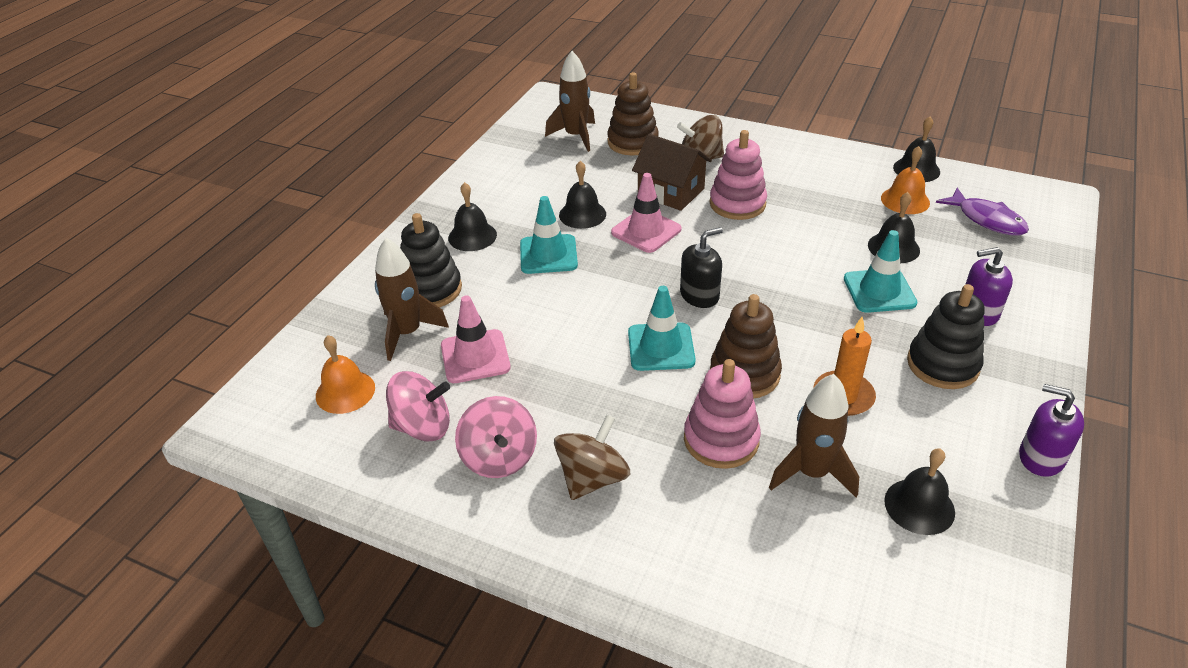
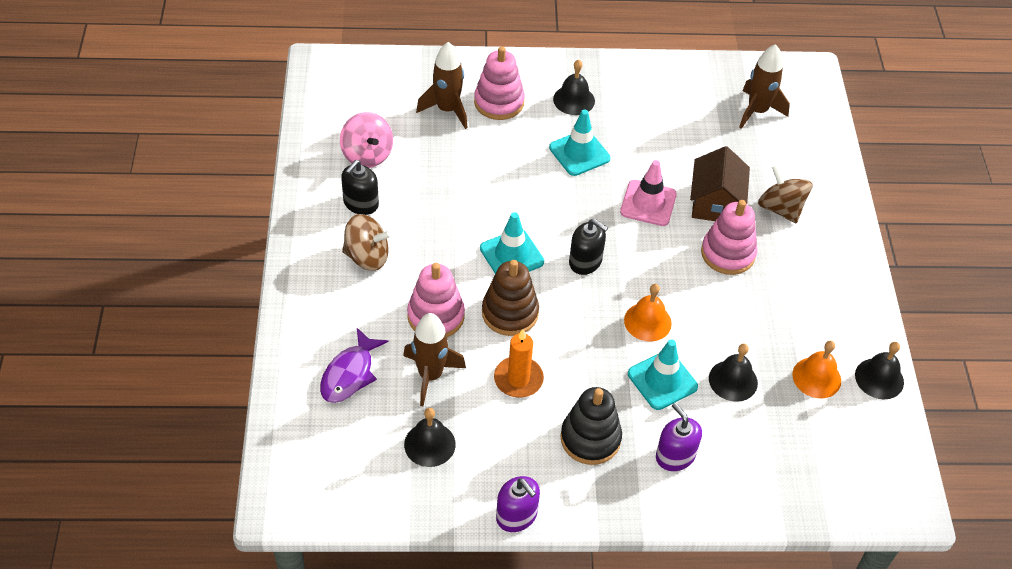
camera: 60 degrees right, 10 degrees up
orange bell [316,335,375,414] -> orange bell moved to [624,284,672,341]
black stacking toy [400,213,462,307] -> pink stacking toy [474,46,525,120]
pink traffic cone [441,295,511,383] -> none
pink spinning top [455,396,537,478] -> black soap dispenser [341,160,379,215]
black bell [559,161,606,229] -> none
brown stacking toy [607,72,659,155] -> none
purple fish [936,187,1029,236] -> purple fish moved to [320,328,388,403]
purple soap dispenser [1019,384,1084,477] -> purple soap dispenser turned 135 degrees clockwise [496,476,540,532]

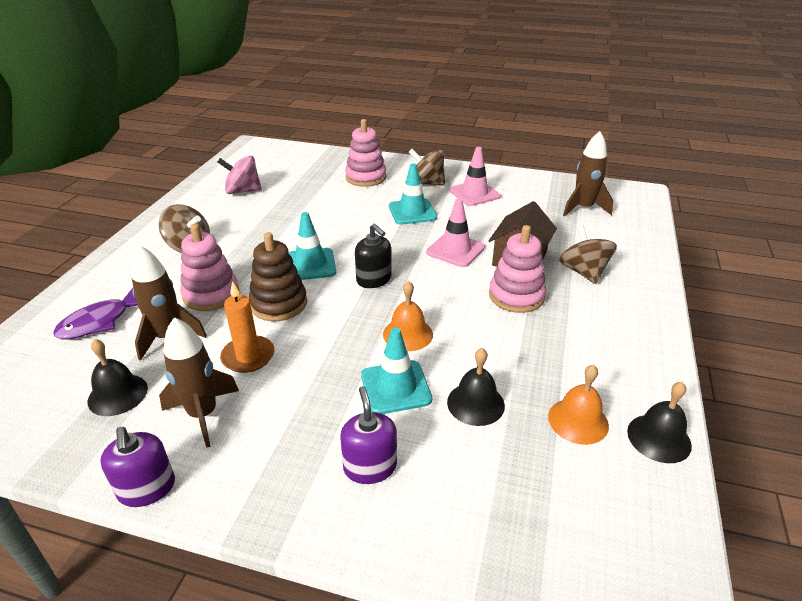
camera: 20 degrees right, 15 degrees down
pink spinning top [340,112,393,168] -> pink spinning top turned 105 degrees clockwise [218,156,262,194]
black soap dispenser [341,160,379,215] -> none
brown rocket [416,42,467,129] -> brown rocket moved to [159,317,239,448]
black bell [553,60,595,115] -> brown spinning top [409,149,445,185]
black stacking toy [560,387,622,465] -> none
none -> pink traffic cone [450,147,501,206]

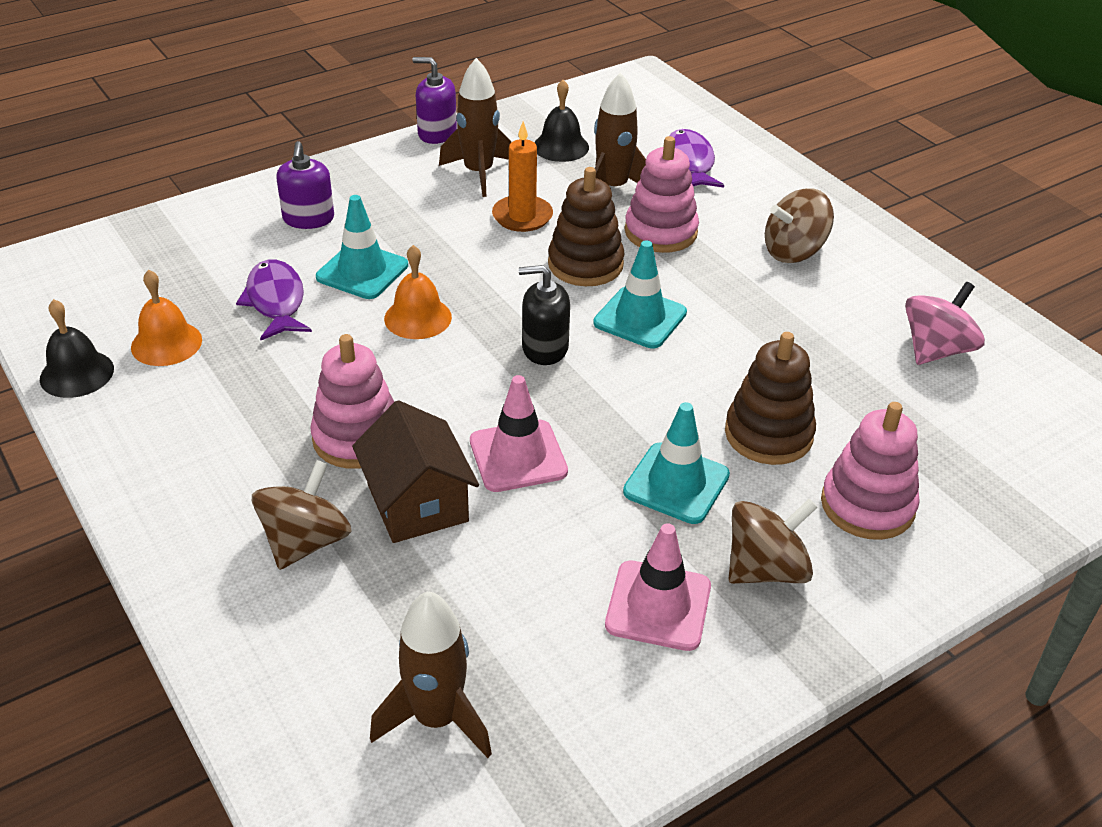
camera: 130 degrees right, 5 degrees up
purple soap dispenser [340,386,397,484] -> purple soap dispenser turned 60 degrees clockwise [276,141,334,229]
black bell [447,348,505,426] -> purple fish [236,260,312,340]
brown spinning top [559,225,617,284] -> brown spinning top turned 90 degrees counterclockwise [252,460,352,570]
none -> brown stacking toy [725,332,816,465]

